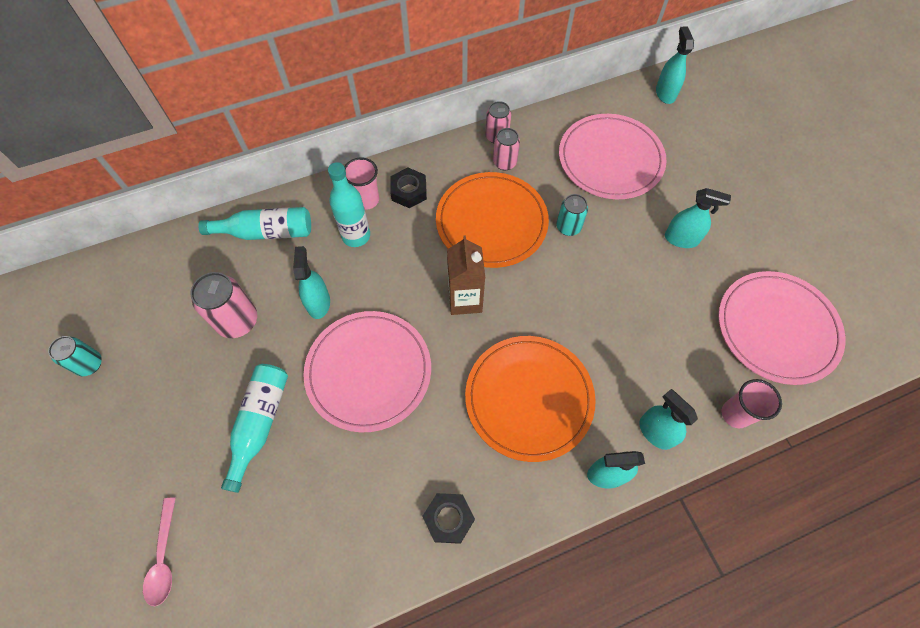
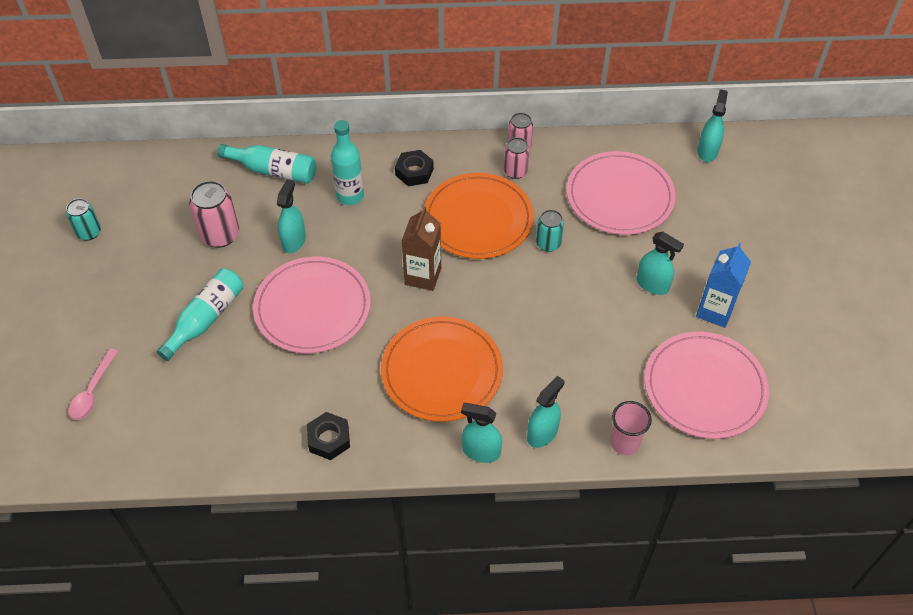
camera: 20 degrees right, 10 degrees down
pink cup [344,158,379,210] -> none
turquoise spray bottle [639,389,698,450] -> turquoise spray bottle turned 60 degrees clockwise [527,376,564,448]
none -> blue carton [696,242,751,328]

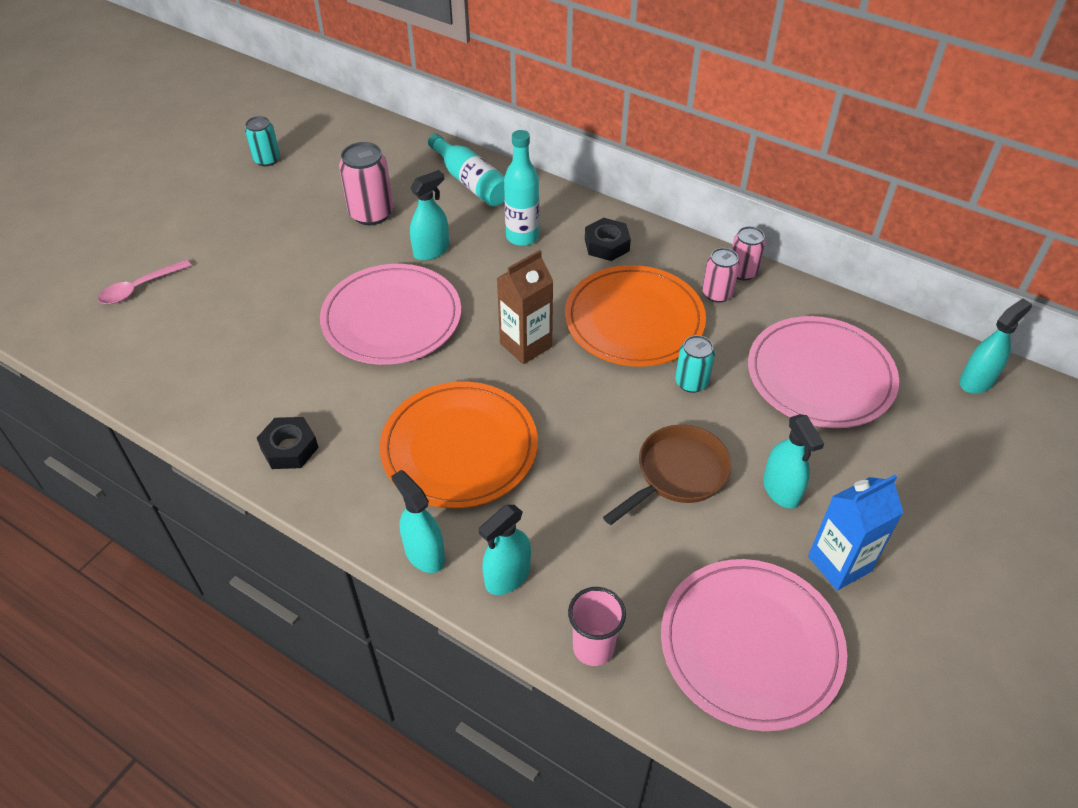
camera: 35 degrees right, 5 degrees down
turquoise bottle [157,268,244,361] -> none
turquoise spray bottle [527,376,564,448] -> turquoise spray bottle turned 150 degrees clockwise [479,505,531,595]
none -> brown pan [603,425,732,525]

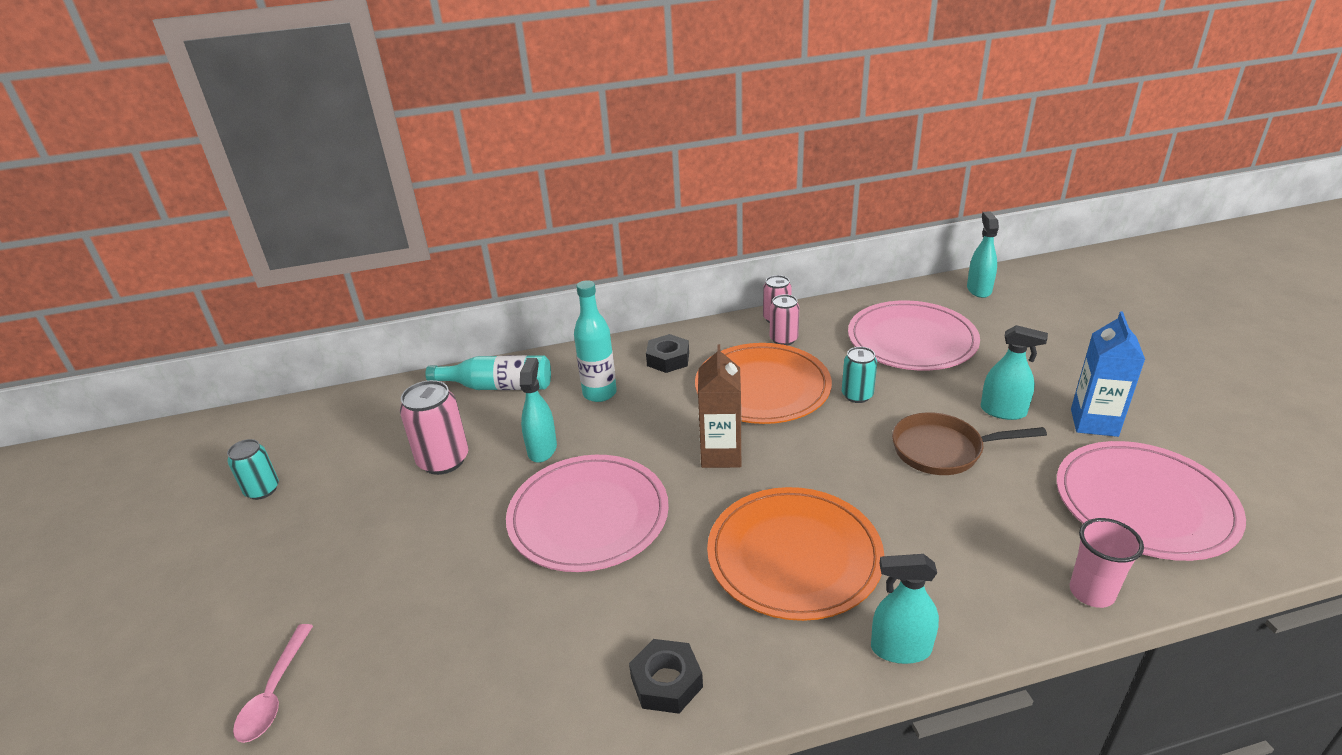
camera: 45 degrees left, 15 degrees down
turquoise spray bottle [479,505,531,595] -> none
brown pan [603,425,732,525] -> brown pan turned 90 degrees counterclockwise [892,412,1047,475]

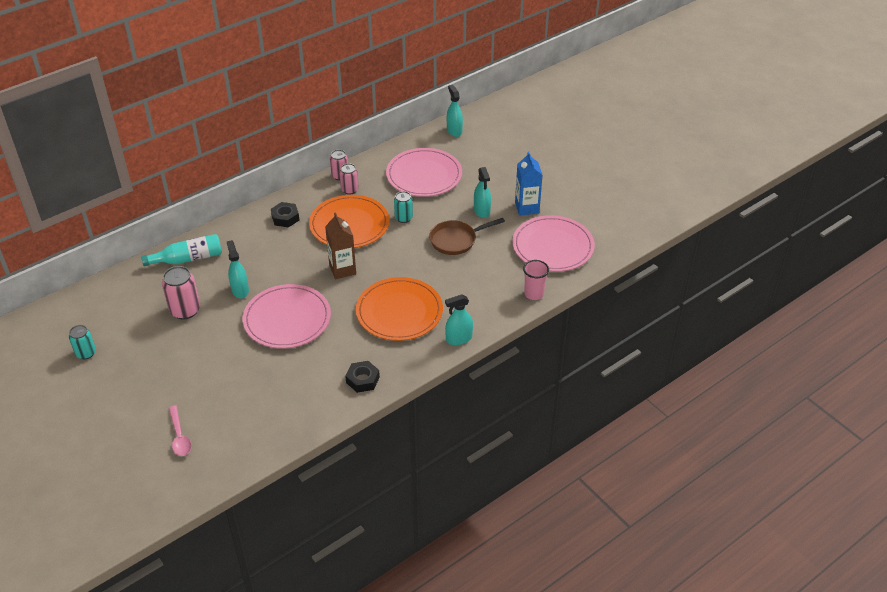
camera: 25 degrees left, 10 degrees up
turquoise bottle [574,280,617,402] -> none
turquoise spray bottle [981,325,1048,420] -> turquoise spray bottle turned 75 degrees clockwise [474,167,491,218]

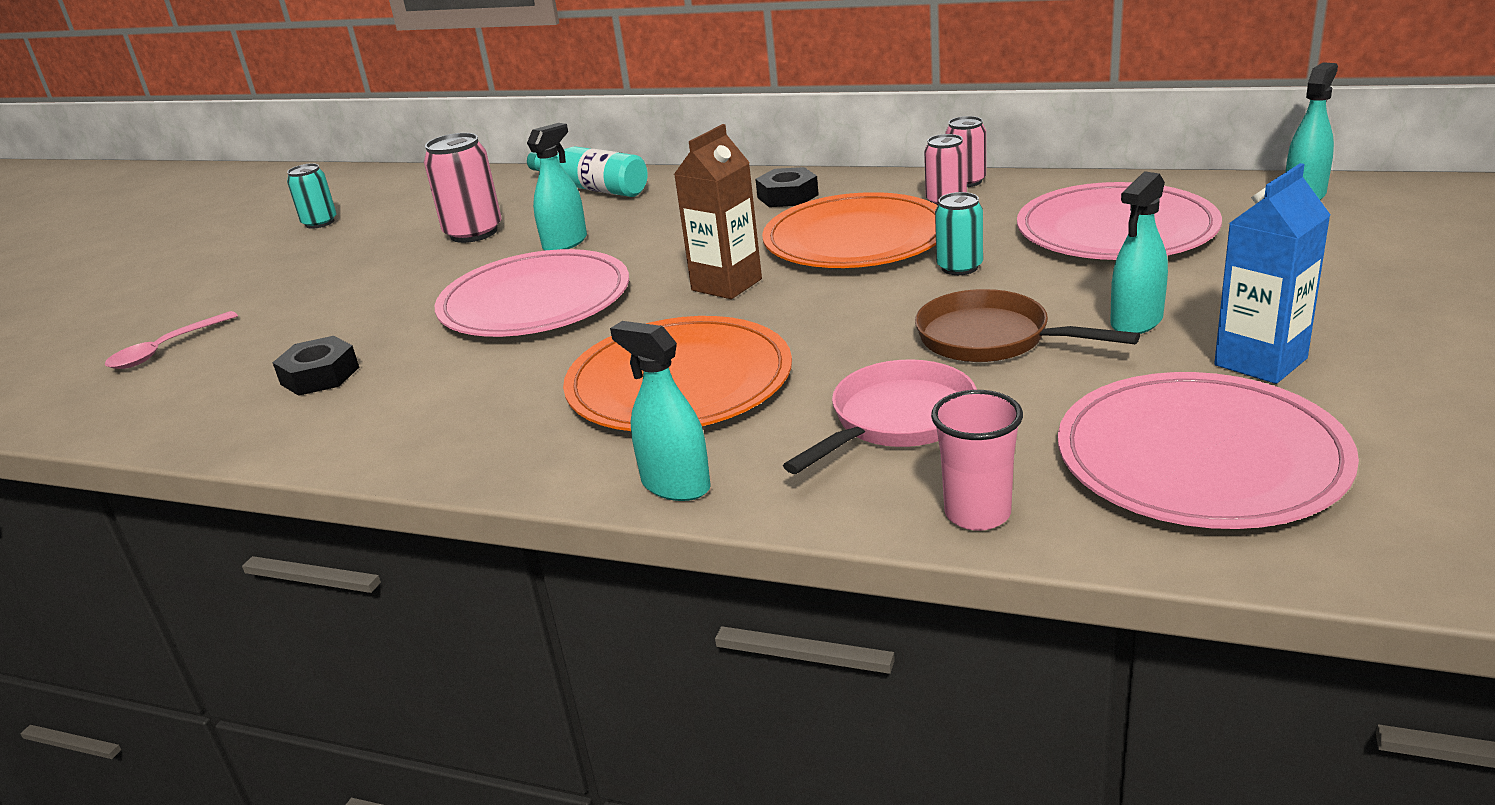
camera: 60 degrees right, 15 degrees down
black nut [345,361,380,393] -> black nut moved to [273,336,359,396]
none -> pink pan [783,359,977,474]

